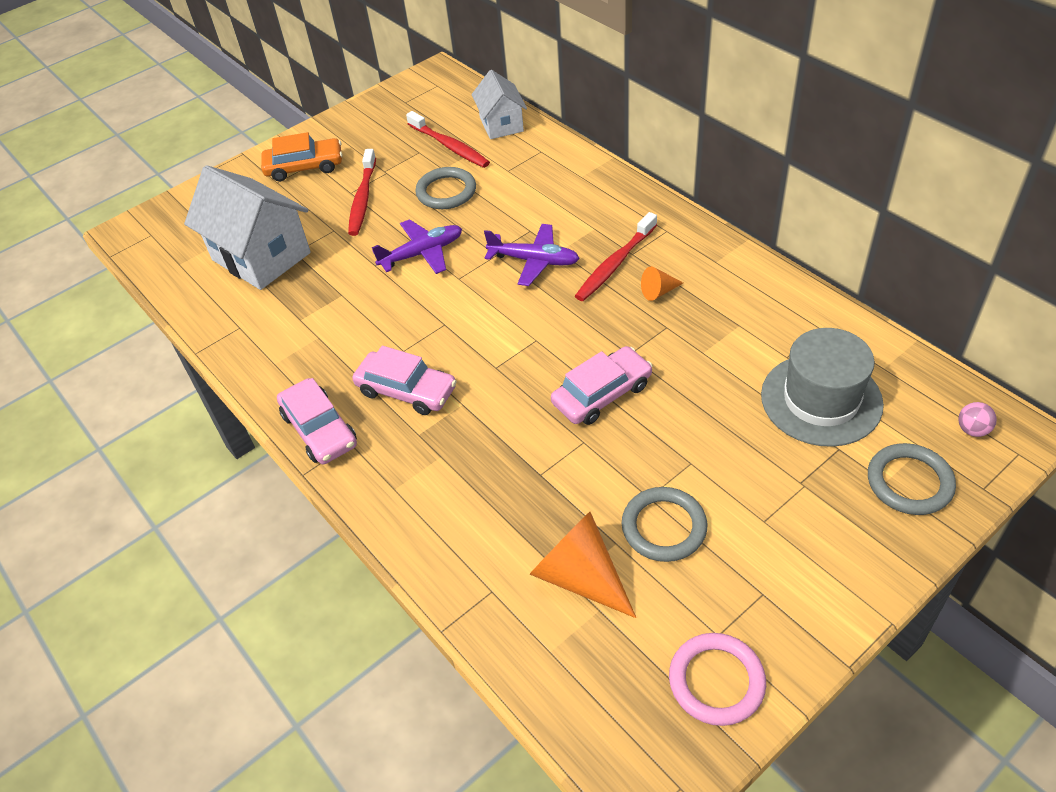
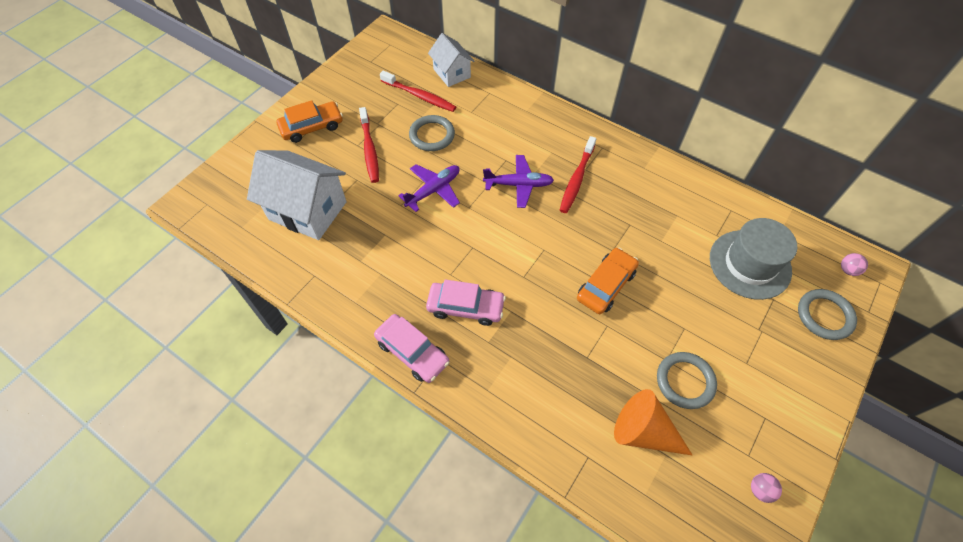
camera: 20 degrees left, 10 degrees up
pink car [551,346,652,425] -> orange car [577,248,639,314]
orange cone [641,266,683,301] -> none
pink ring [669,633,766,726] -> pink ball [751,473,782,503]

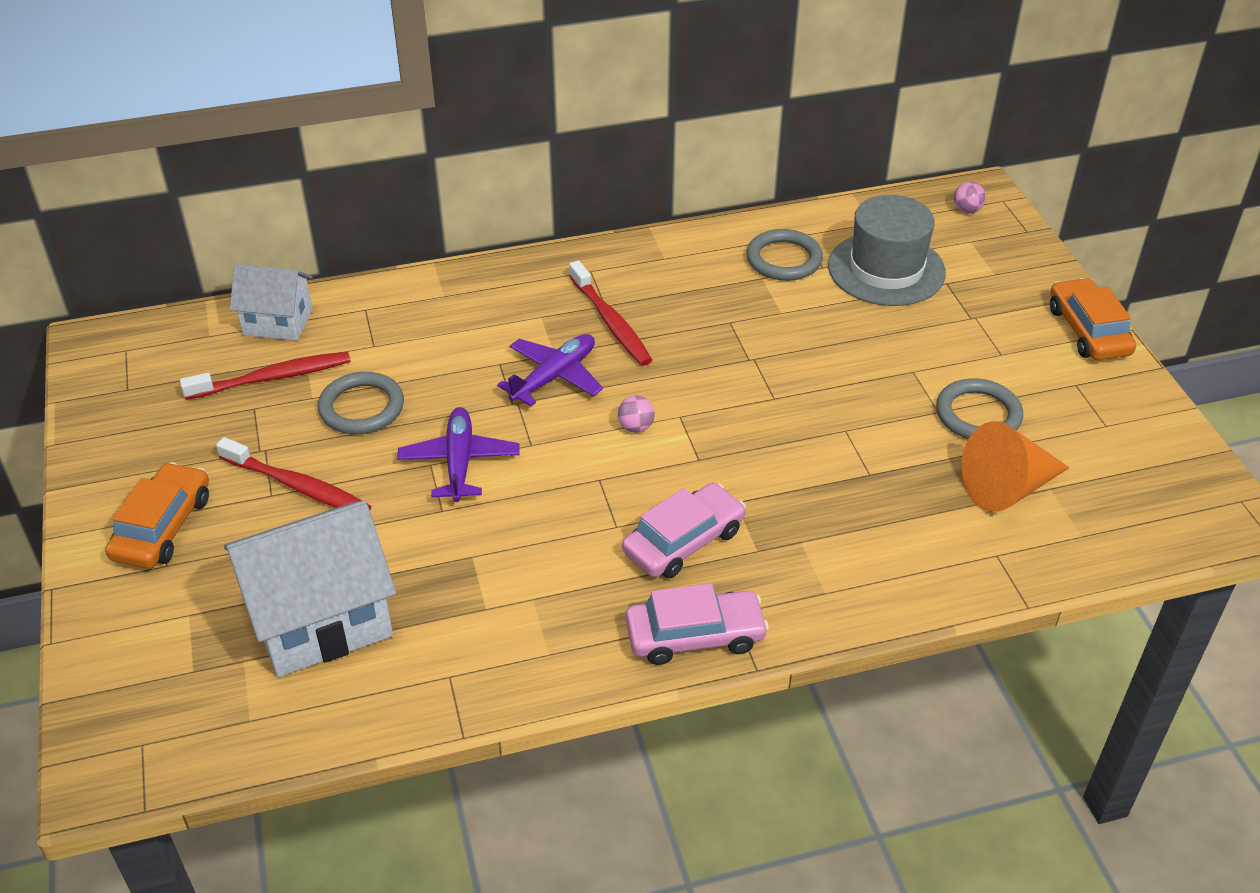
camera: 50 degrees left, 15 degrees down
orange car [577,248,639,314] -> orange car moved to [1050,278,1136,360]
pink ball [751,473,782,503] -> pink ball moved to [618,396,655,433]
grey ring [798,289,857,340] -> grey ring moved to [747,229,823,281]

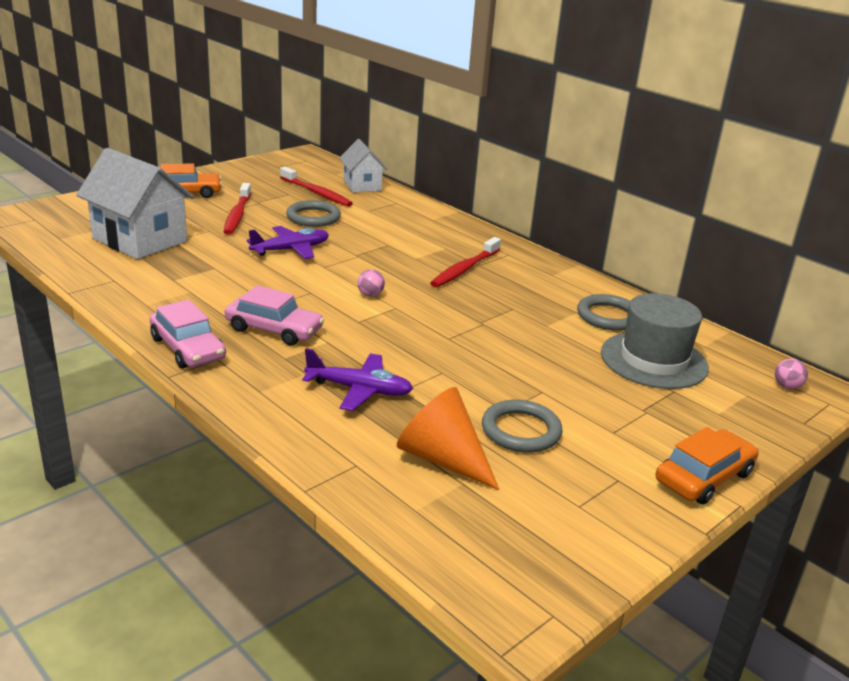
camera: 60 degrees right, 15 degrees down
purple plane [497,334,603,406] -> purple plane moved to [302,348,413,411]

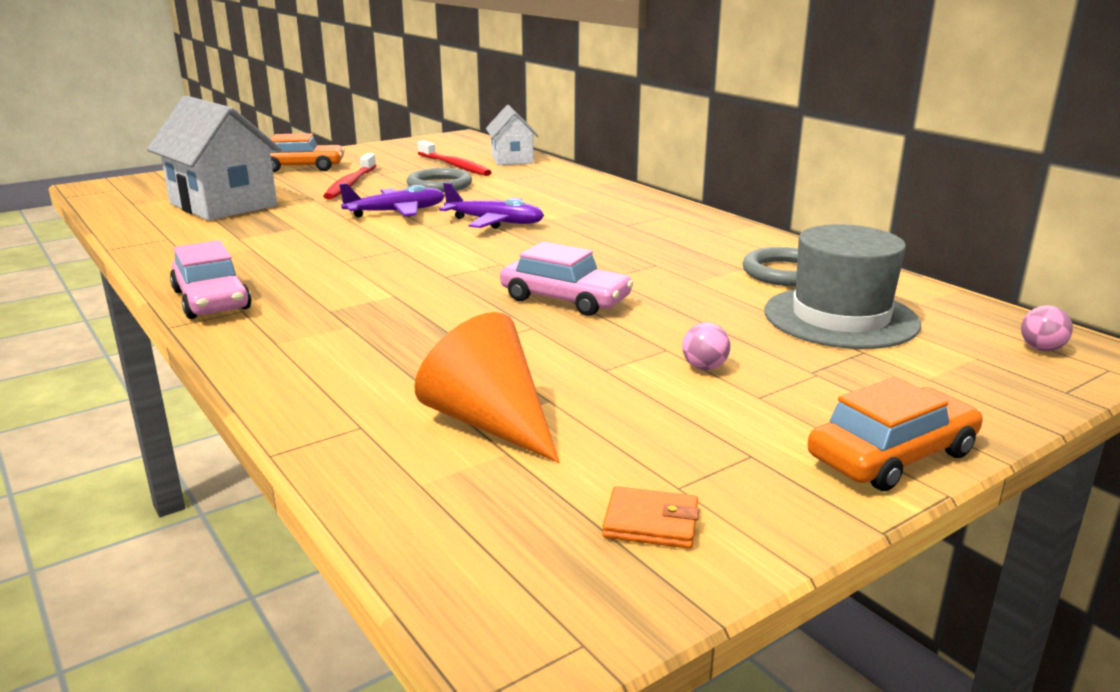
camera: 10 degrees right, 5 degrees down
pink car [225,285,324,346] -> pink car moved to [500,242,634,316]
purple plane [302,348,413,411] -> purple plane moved to [439,182,544,229]
pink ball [357,269,385,297] -> pink ball moved to [682,322,731,370]
red toothbrush [430,237,501,287] -> none
grey ring [482,400,562,453] -> none
none -> orange wallet [602,486,700,549]

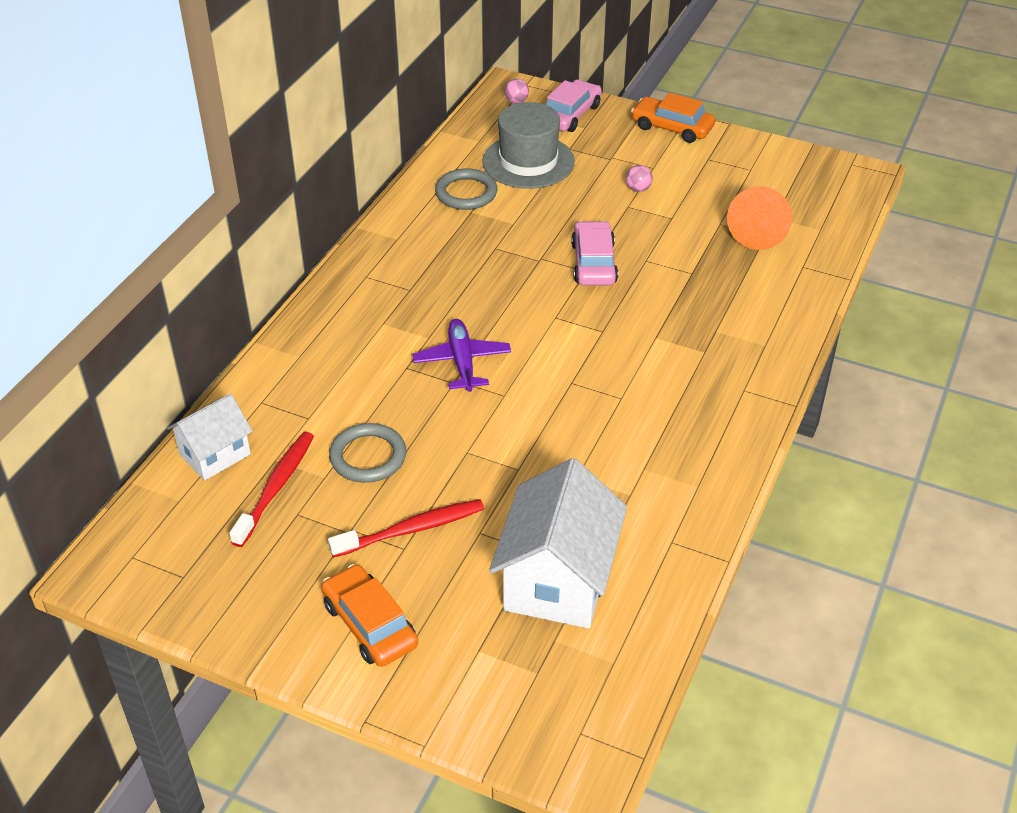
camera: 120 degrees left, 20 degrees up
pink car [170,240,251,319] -> pink car moved to [546,79,602,132]
purple plane [339,183,445,217] -> none
orange wallet [602,486,700,549] -> none

